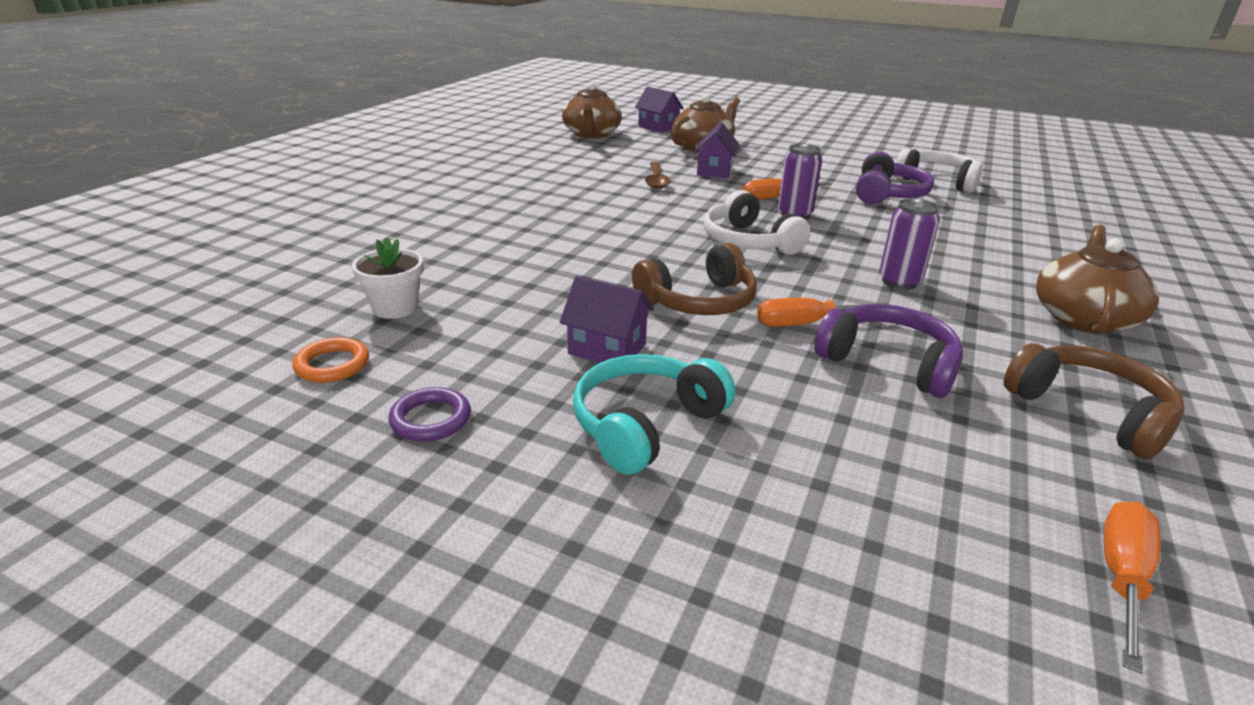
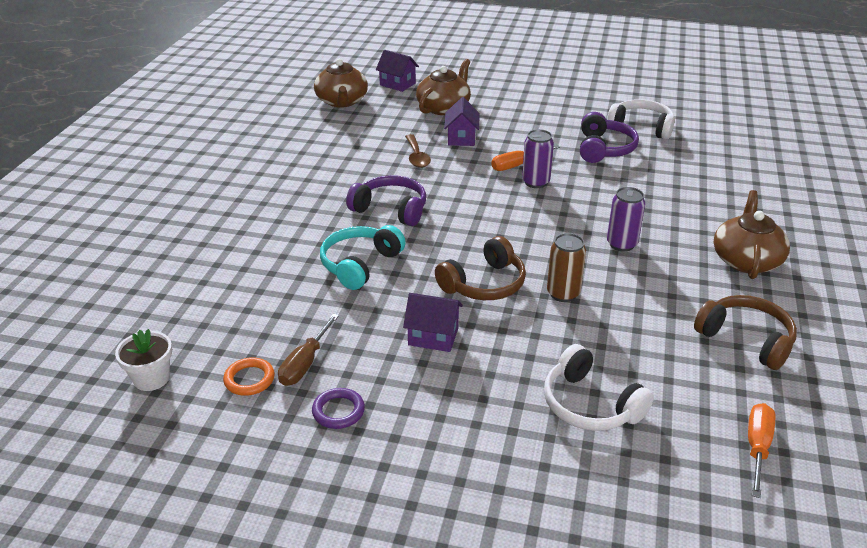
camera: 10 degrees left, 5 degrees up
white flower pot [352,237,423,319] -> white flower pot moved to [115,329,172,391]
turquoise headphones [573,354,735,475] -> turquoise headphones moved to [320,225,406,290]
white headphones [704,190,810,255] -> white headphones moved to [544,344,654,431]
orange screwdriver [757,298,890,327] -> brown can [547,233,586,302]
purple headphones [815,304,963,398] -> purple headphones moved to [346,175,426,226]
none -> brown screwdriver [278,314,339,386]

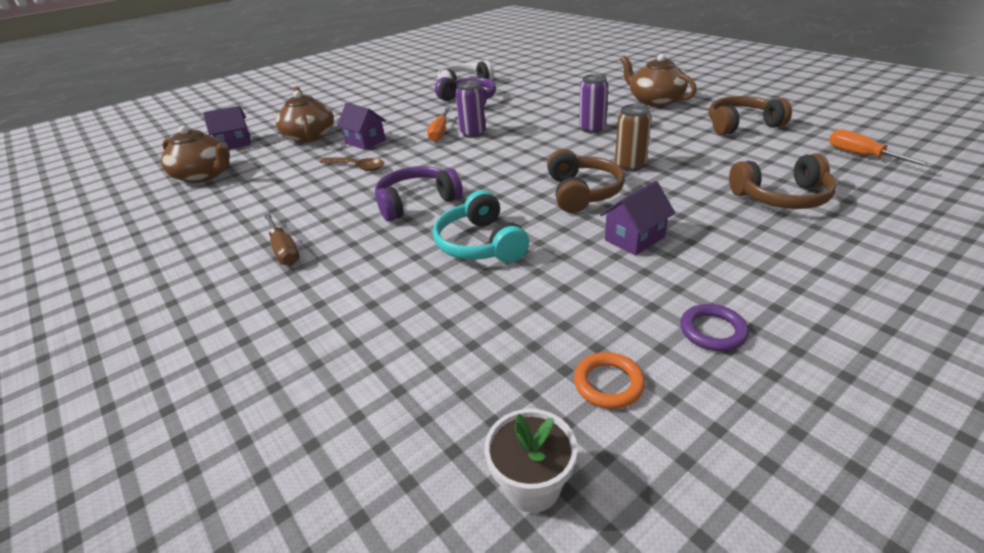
camera: 50 degrees left, 0 degrees up
brown screwdriver [278,314,339,386] -> brown screwdriver moved to [264,213,300,265]
white headphones [544,344,654,431] -> brown headphones [729,153,837,209]

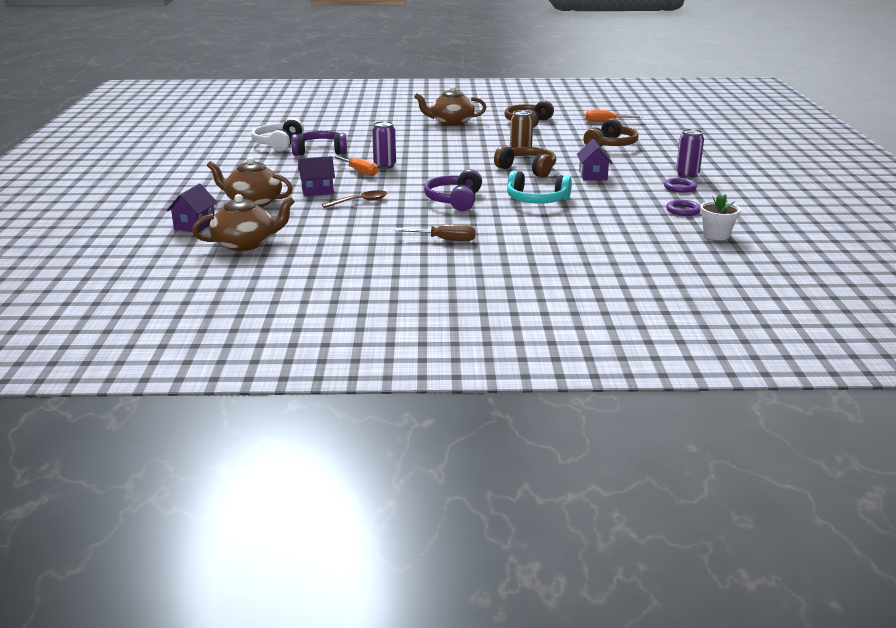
camera: 55 degrees left, 10 degrees down
orange ring [574,352,645,409] -> purple ring [666,200,700,216]
purple can [579,74,608,133] -> purple can moved to [676,129,704,178]

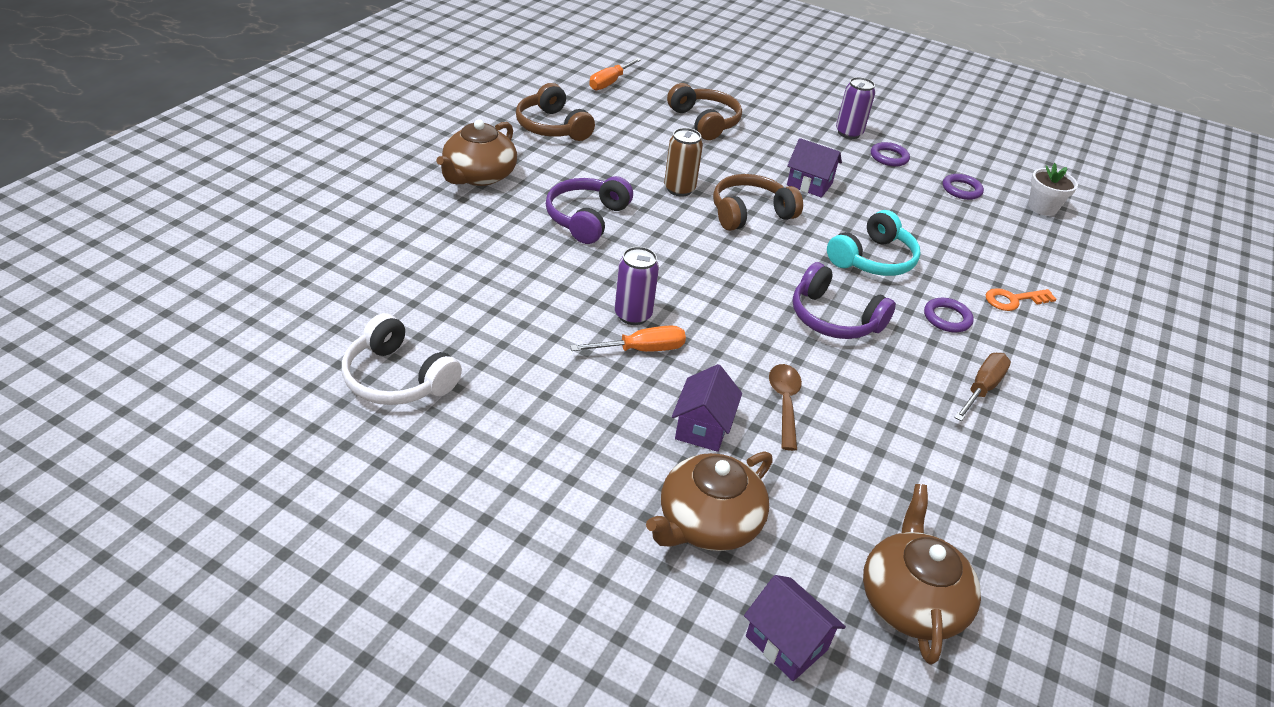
camera: 65 degrees left, 15 degrees up
purple headphones [291,131,347,156] -> purple headphones moved to [546,176,633,244]
none -> purple ring [924,298,974,332]
none -> orange key [986,288,1056,311]

